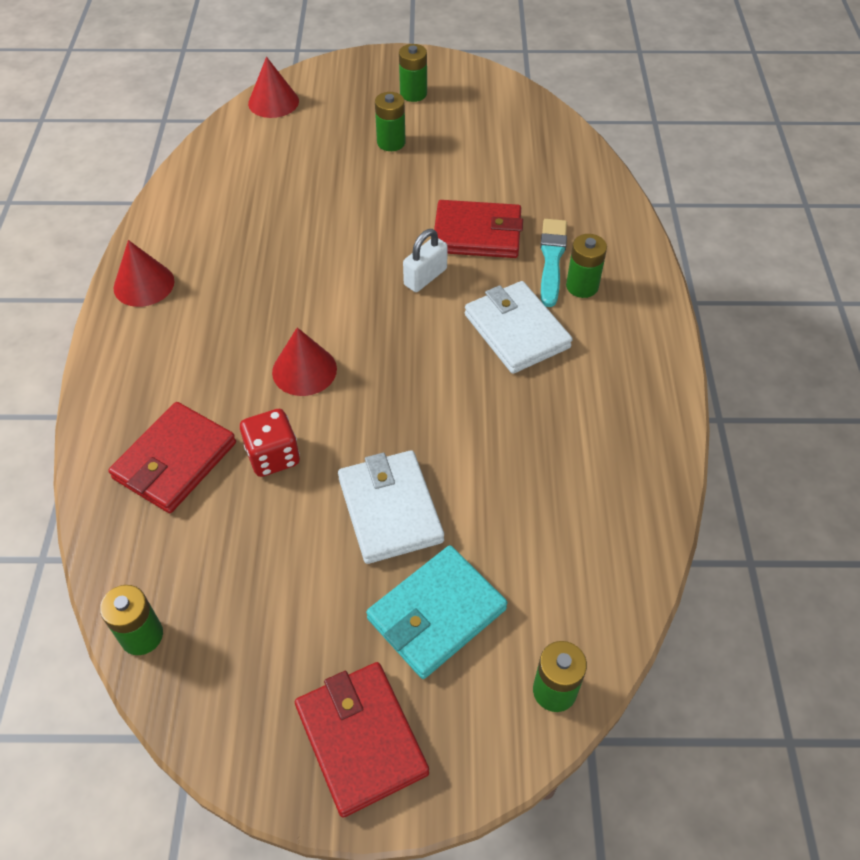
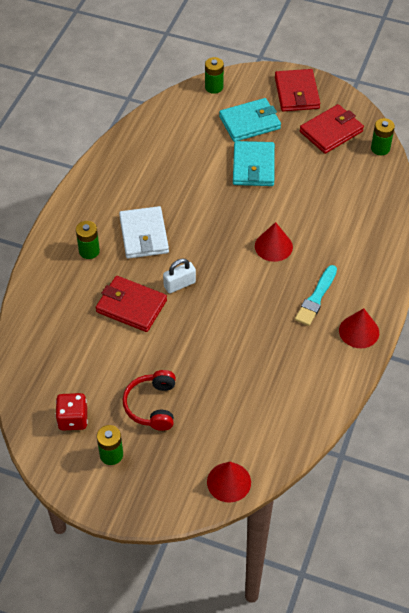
camera: 160 degrees left, 0 degrees up
red wallet [108,402,236,513] -> red wallet moved to [300,104,364,154]
red dice [240,409,300,477] -> red dice moved to [55,393,88,430]
white wallet [338,450,444,564] -> turquoise wallet [233,141,275,186]
green battery [375,92,406,151] -> red headphones [123,370,176,431]
turquoise brush [540,219,567,307] -> turquoise brush moved to [295,265,337,326]

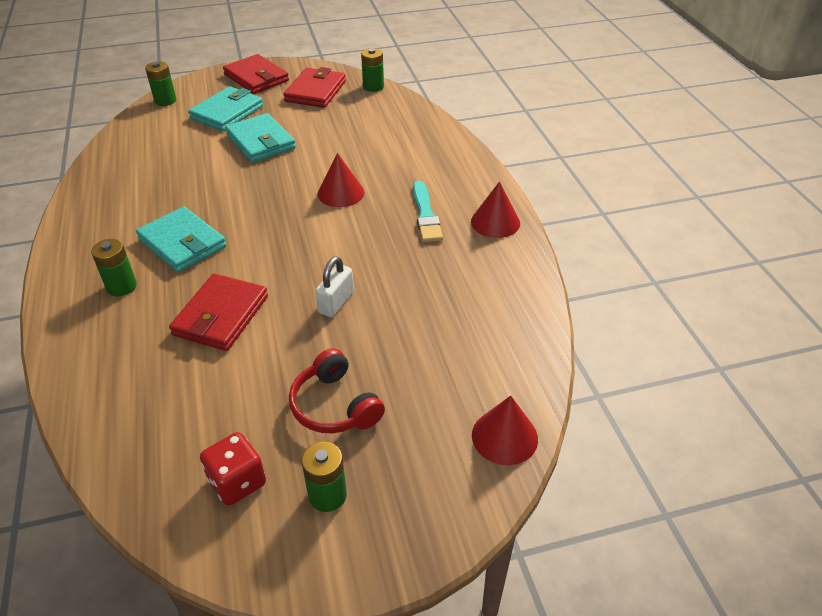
camera: 35 degrees left, 10 degrees down
red wallet [96,276,167,332] -> red wallet turned 60 degrees counterclockwise [169,273,268,351]
white wallet [119,206,169,259] -> turquoise wallet [136,206,226,272]
white padlock [163,259,196,293] -> white padlock moved to [315,257,354,317]

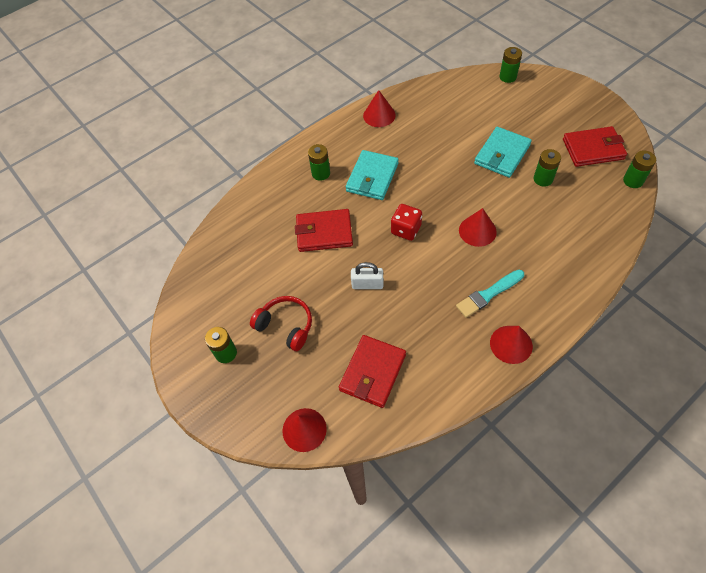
camera: 70 degrees right, 15 degrees up
turquoise wallet [188,86,263,131] -> none
red dice [200,432,266,506] -> red dice moved to [391,204,422,241]
red wallet [223,54,289,94] -> red wallet moved to [339,335,406,408]
red headphones [289,348,385,433] -> red headphones turned 90 degrees clockwise [250,296,312,351]
none -> red cone [363,90,396,127]
none -> green battery [534,149,561,187]

